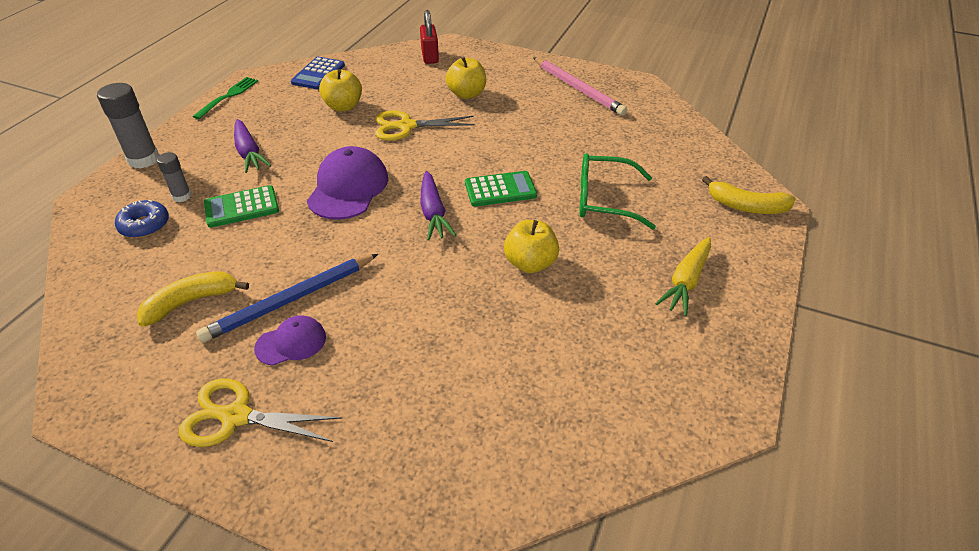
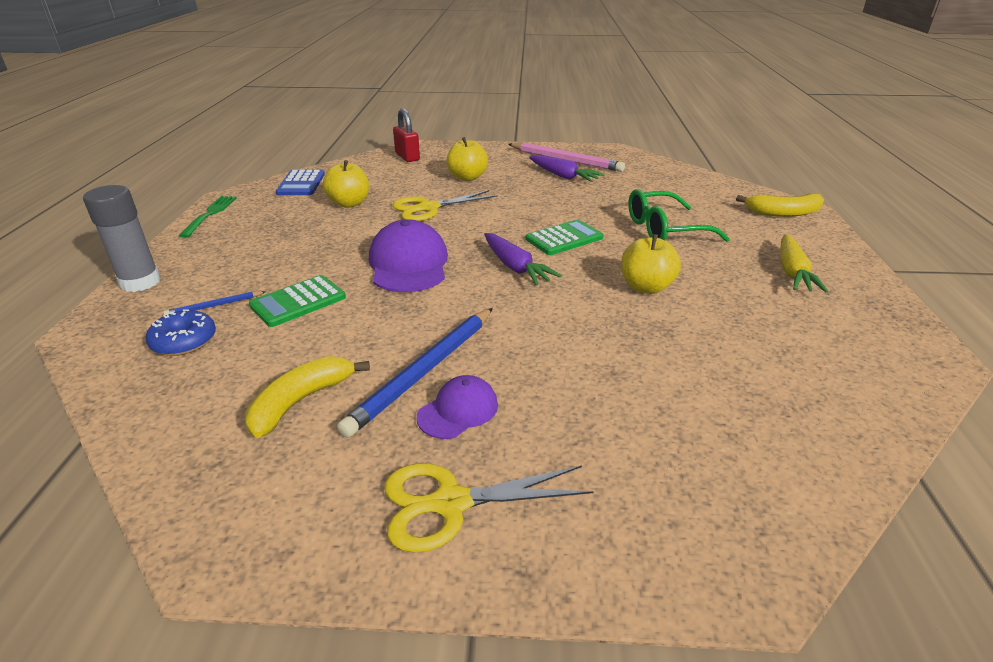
camera: 20 degrees left, 10 degrees down
grey glue stick [156,152,191,202] -> blue pencil [163,291,266,315]
purple carrot [234,119,271,173] -> purple carrot moved to [529,155,605,182]

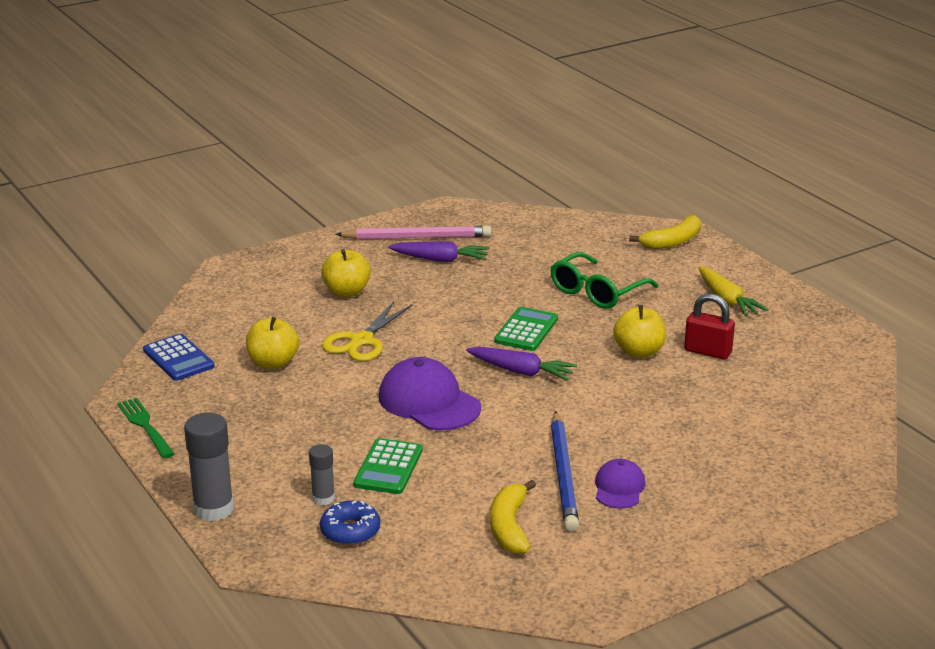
camera: 35 degrees left, 5 degrees down
blue pencil [163,291,266,315] -> grey glue stick [309,444,335,505]
yellow scissors [384,463,594,552] -> none
red padlock [393,108,420,162] -> red padlock moved to [684,294,735,359]

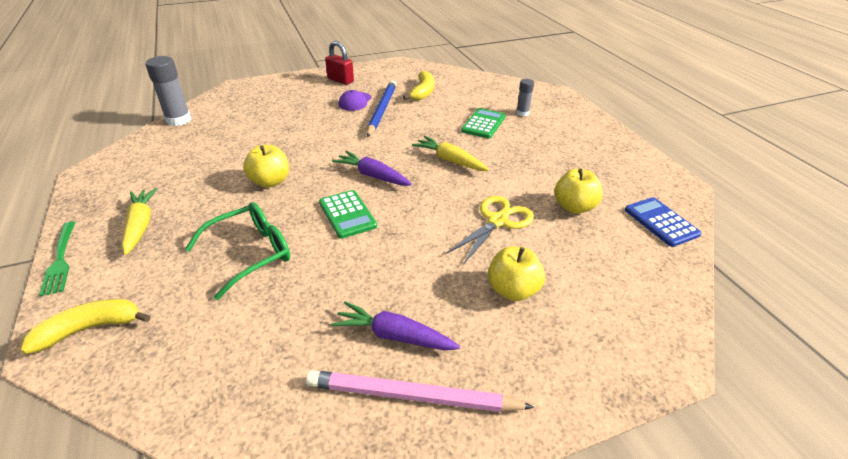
camera: 170 degrees left, 10 degrees up
green fork [117,398,174,458] -> green fork moved to [39,222,76,296]
grey glue stick [184,413,234,521] -> grey glue stick moved to [145,56,191,126]
blue donut [320,501,380,545] -> none
purple cap [379,357,481,431] -> yellow carrot [412,136,489,171]
green calculator [494,307,558,351] -> green calculator turned 60 degrees counterclockwise [319,190,377,239]
red padlock [684,294,735,359] -> red padlock moved to [325,41,354,85]

